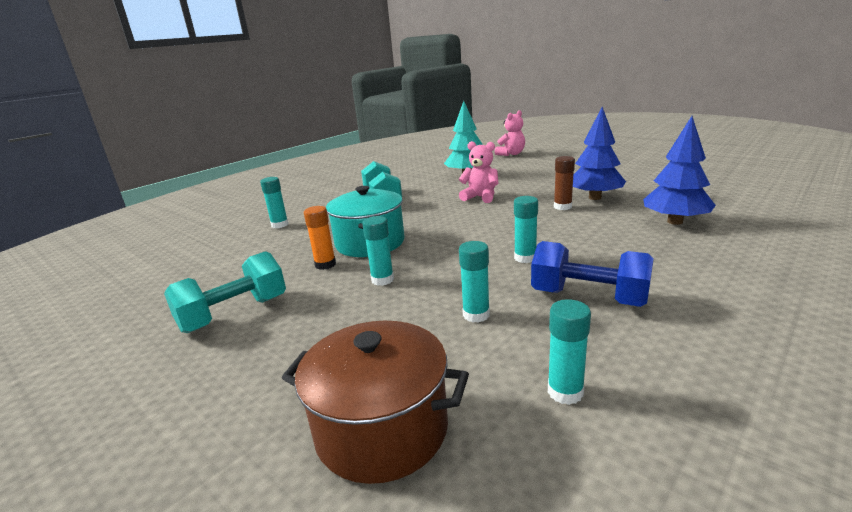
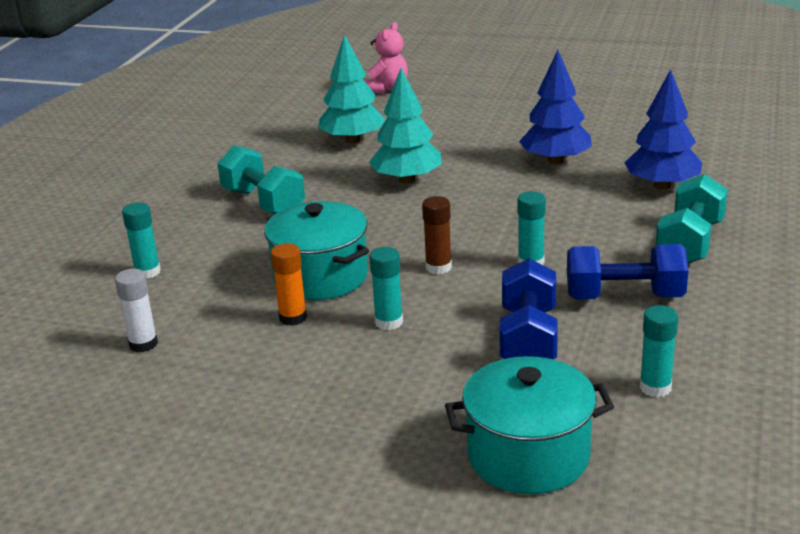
camera: 25 degrees left, 5 degrees up
turquoise dumbbell [164,251,286,333] -> turquoise dumbbell moved to [656,174,728,263]
brown pot [282,321,469,484] -> turquoise pot [445,356,614,494]
pink teddy bear [459,141,498,203] -> turquoise tree [369,68,442,184]
turquoise glue stick [459,241,490,323] -> blue dumbbell [500,258,558,359]
brown glue stick [554,156,575,210] -> brown glue stick moved to [422,196,452,274]
none -> white glue stick [115,269,158,352]

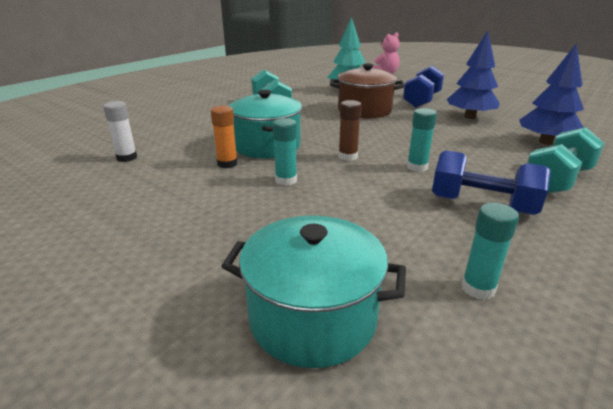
camera: 20 degrees right, 0 degrees up
turquoise glue stick [122,202,161,279] -> none
turquoise tree [369,68,442,184] -> brown pot [330,64,405,119]
blue dumbbell [500,258,558,359] -> blue dumbbell moved to [403,65,444,108]

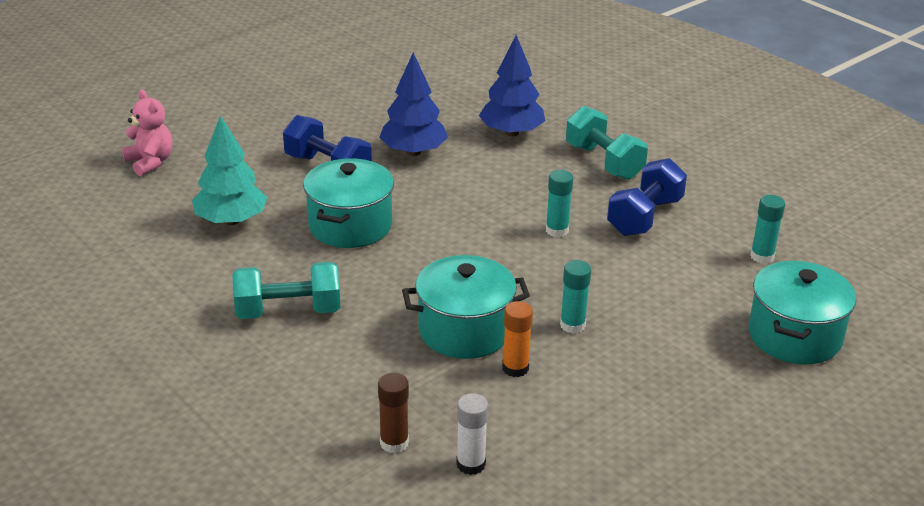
camera: 80 degrees left, 5 degrees up
brown pot [330,64,405,119] -> turquoise pot [303,158,394,248]
brown glue stick [338,100,362,161] -> brown glue stick moved to [378,373,409,453]

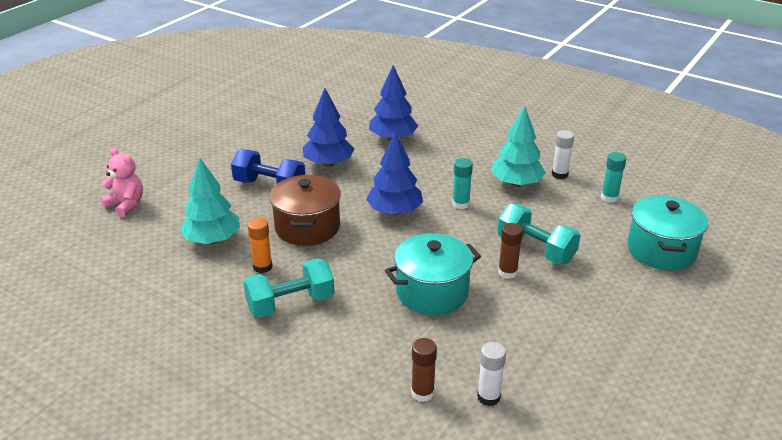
camera: 15 degrees left, 0 degrees up
turquoise pot [303,158,394,248] -> brown pot [270,175,341,246]
orange glue stick [502,301,533,377] -> orange glue stick moved to [248,218,273,273]
turquoise glue stick [560,260,591,333] -> brown glue stick [498,223,523,279]
turquoise dumbbell [566,106,648,180] -> turquoise dumbbell moved to [497,204,581,264]
blue dumbbell [607,158,687,236] -> turquoise tree [491,106,546,187]
none -> blue tree [366,132,423,215]
none -> white glue stick [552,130,574,179]

